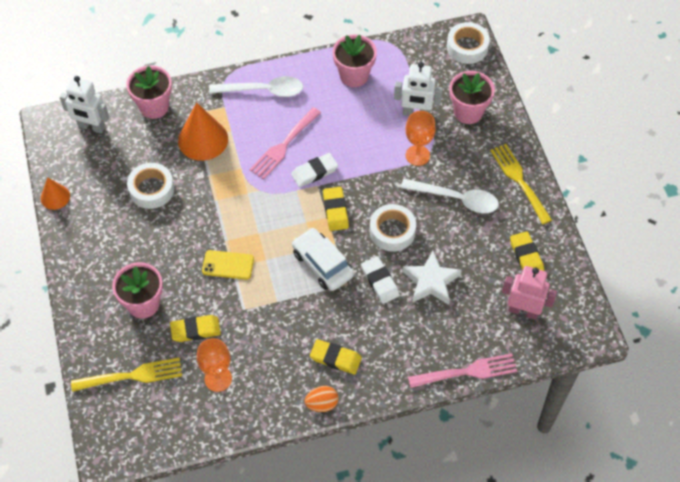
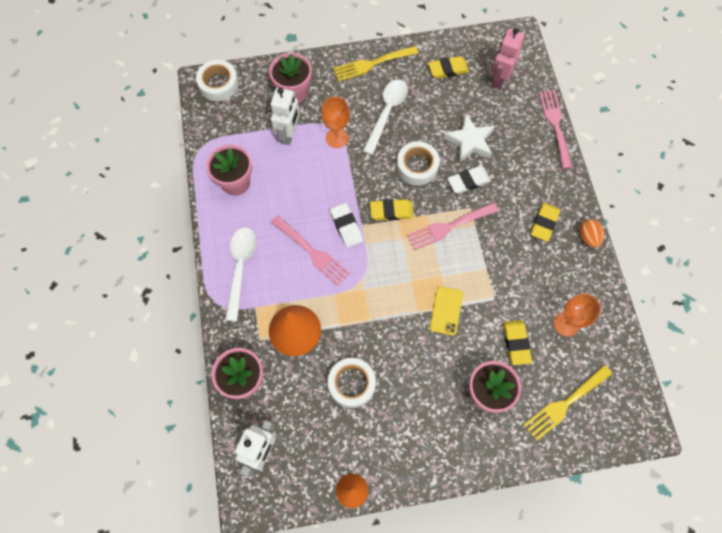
camera: 85 degrees left, 10 degrees up
yellow fork [71,358,182,392] -> yellow fork turned 120 degrees counterclockwise [523,365,612,441]
white car [292,228,354,291] -> pink fork [407,202,499,250]

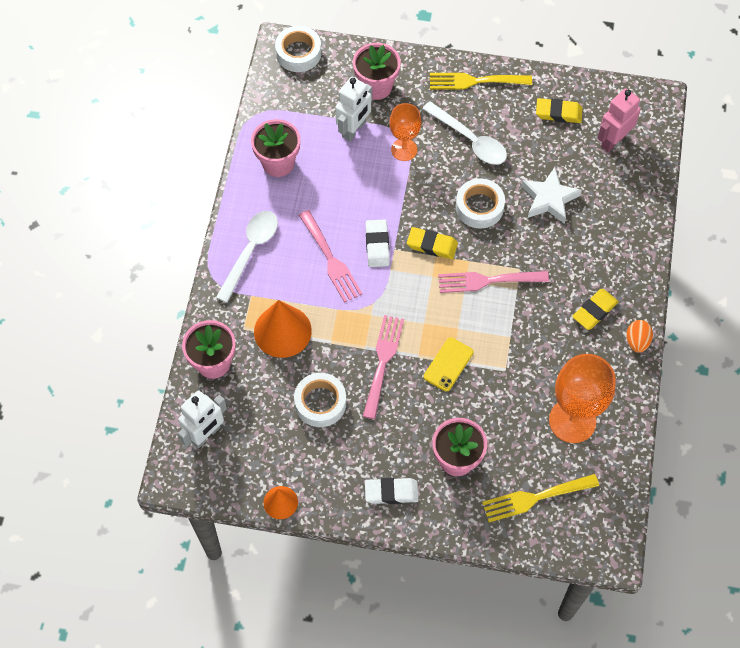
camera: 20 degrees right, 5 degrees down
white spoon [363,79,408,155] -> white spoon turned 90 degrees clockwise [422,101,507,165]
white eraser [447,166,491,194] -> white eraser moved to [365,478,419,504]
yellow eraser [503,320,532,365] -> none
pink fork [539,90,572,169] -> pink fork moved to [363,315,404,419]
orange goblet [554,293,601,337] -> orange goblet [549,354,616,443], size x1.63

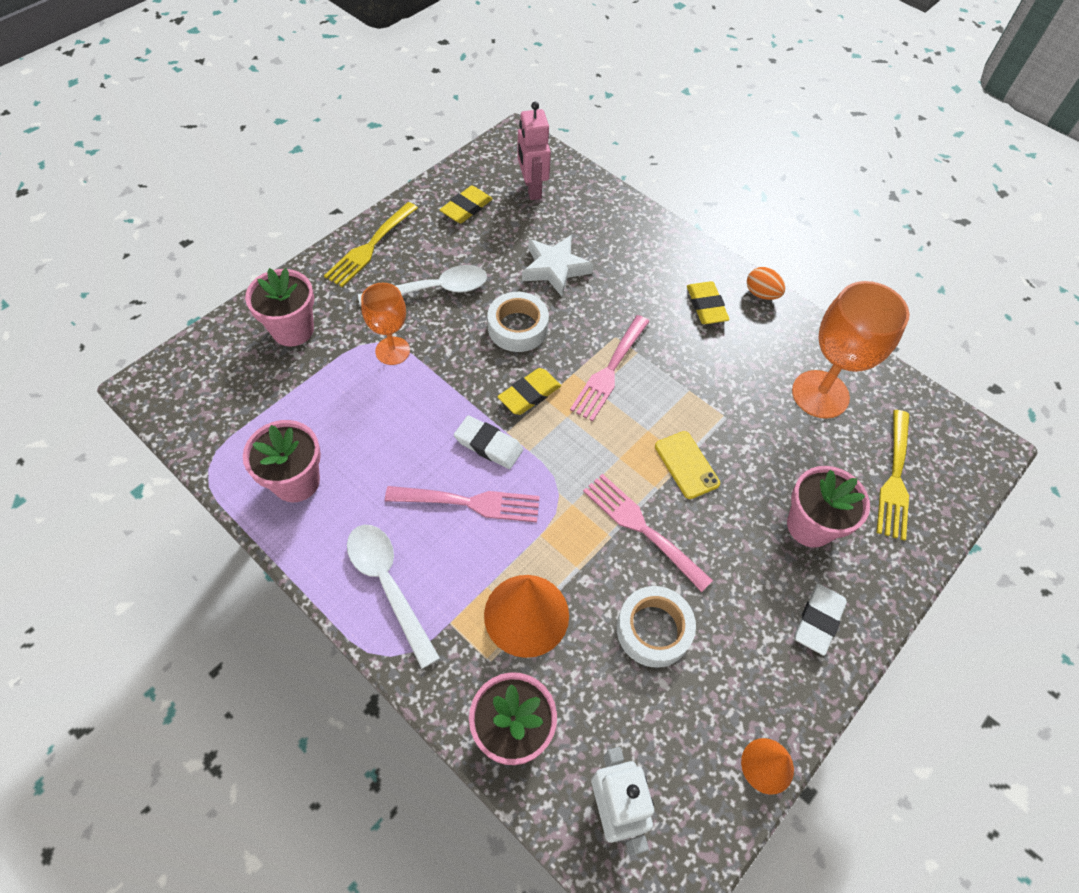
camera: 60 degrees left, 5 degrees down
white tape [275,26,322,72] -> none
white robot [335,77,372,141] -> none

